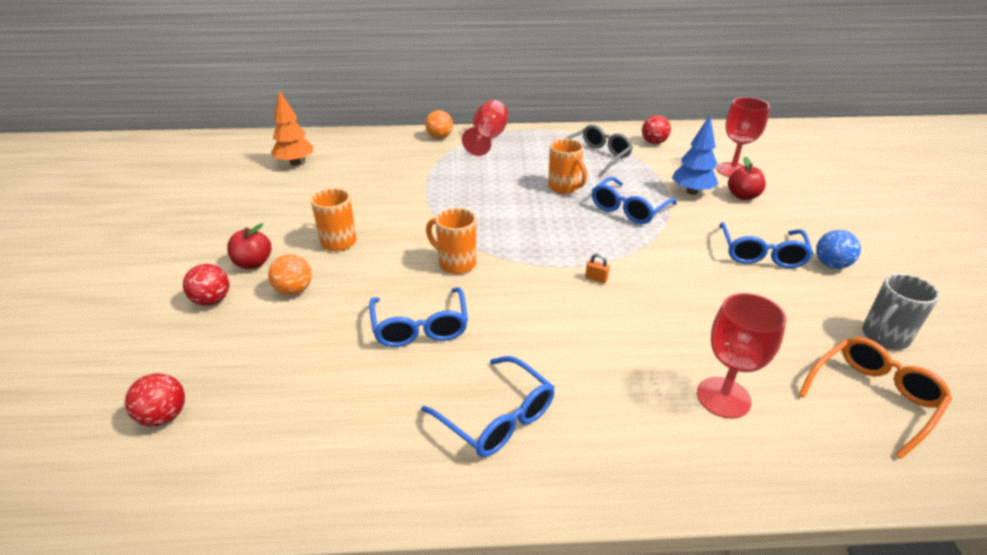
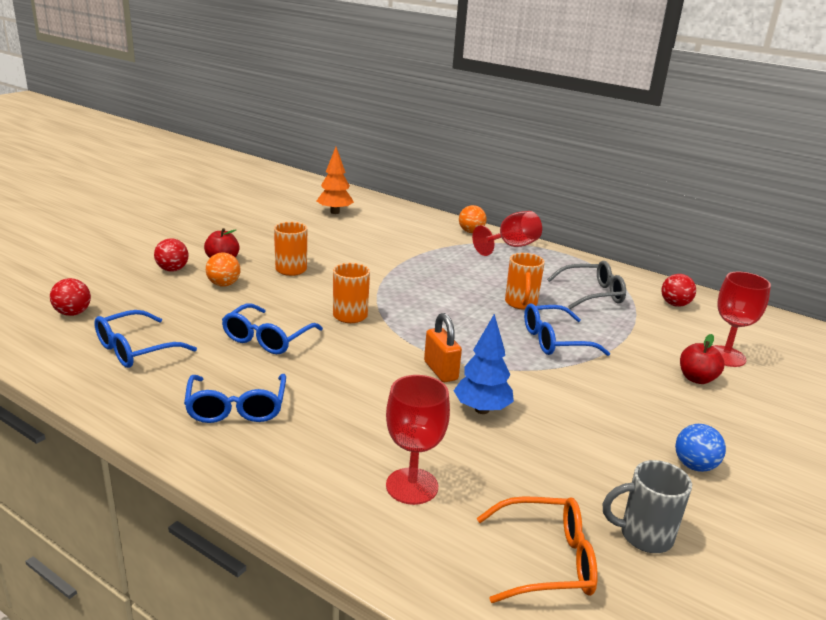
camera: 35 degrees right, 10 degrees down
orange padlock [585,253,610,284] -> orange padlock [424,313,462,382], size x2.05
blue tree [672,115,719,195] -> blue tree moved to [454,314,514,414]
blue glasses [719,222,814,268] -> blue glasses moved to [94,310,197,368]

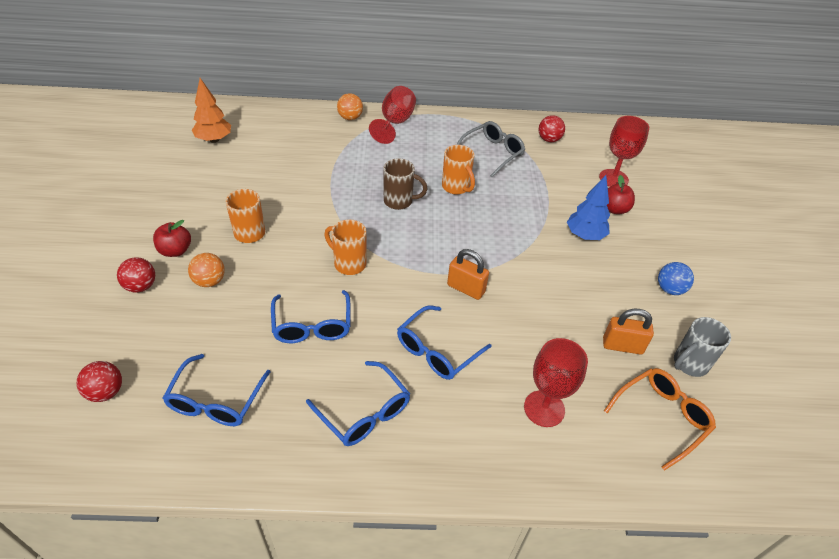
camera: 35 degrees left, 20 degrees up
blue tree [454,314,514,414] -> blue tree moved to [567,175,610,240]
blue glasses [524,303,610,356] -> blue glasses moved to [397,305,492,380]
none -> brown mug [383,158,428,210]
none -> orange padlock [603,309,654,355]

